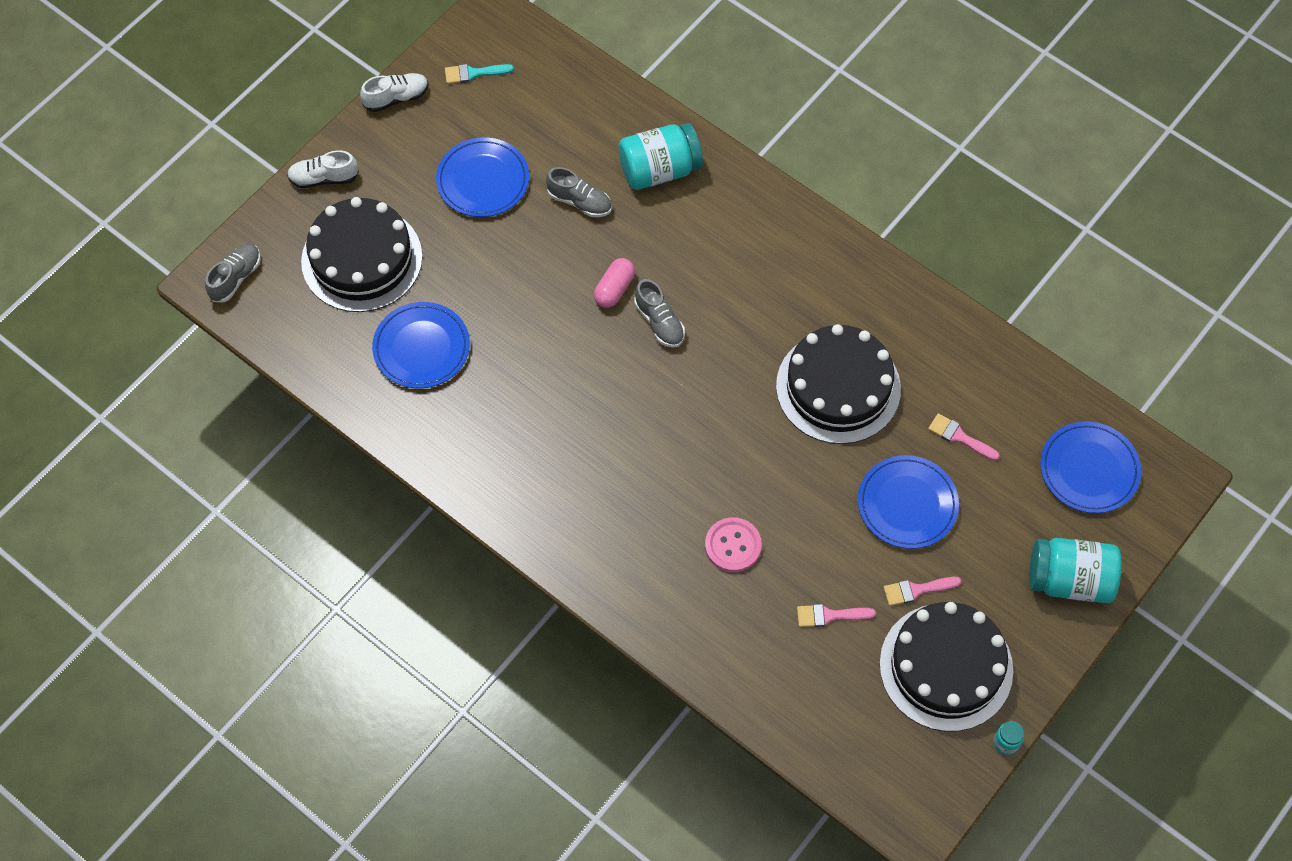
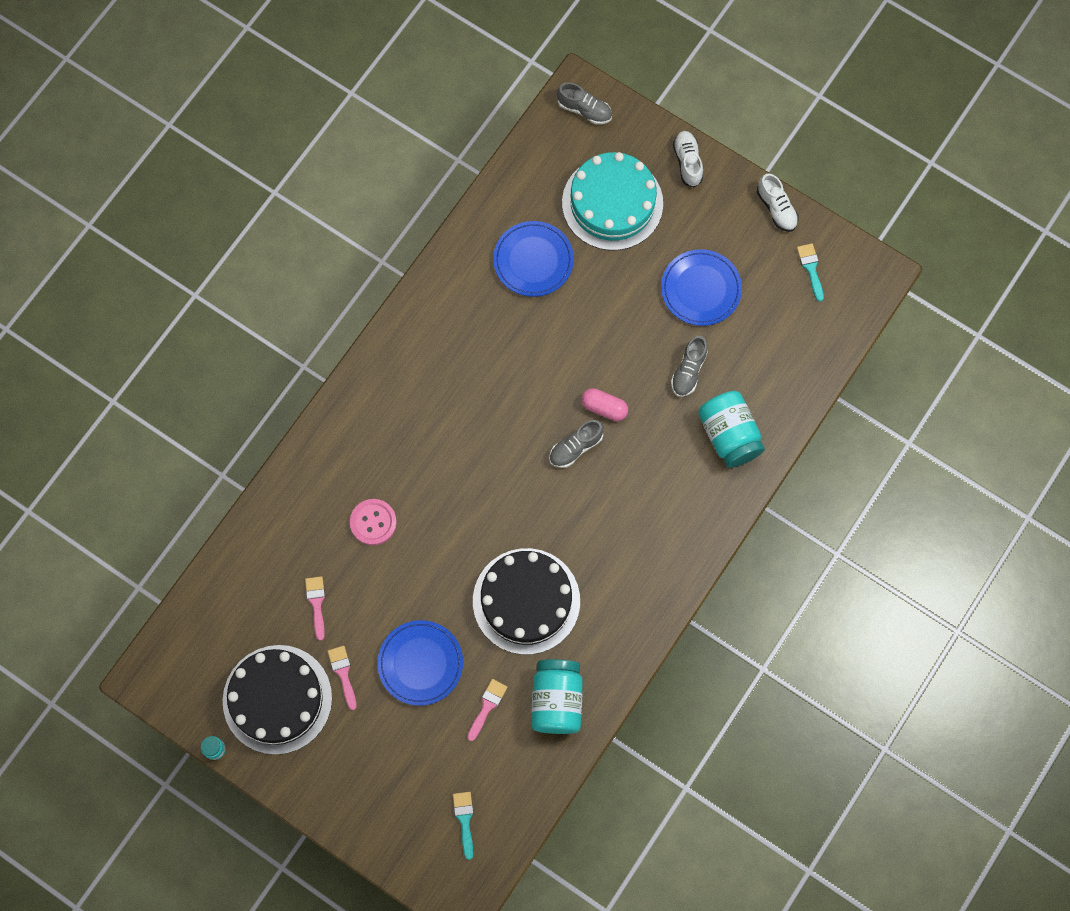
camera: 85 degrees right, 10 degrees up
black cake [301,197,422,312] -> turquoise cake [562,152,663,251]
turquoise jar [1029,538,1122,603] -> turquoise jar moved to [531,659,583,734]
blue plate [1040,421,1141,513] -> turquoise brush [453,792,474,860]

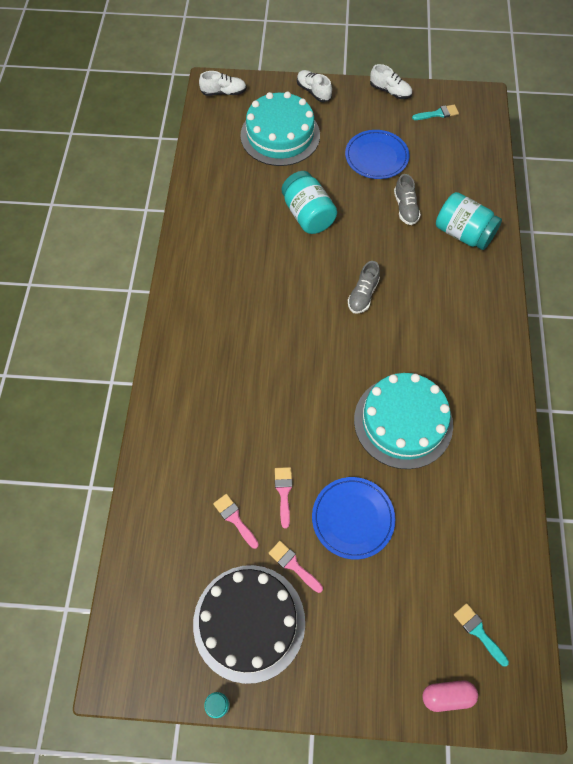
camera: 30 degrees left, 10 degrees down
pink button [350,499,397,545] -> none
pink brush [467,679,507,741] -> pink brush moved to [275,467,293,529]
black cake [473,548,580,655] -> turquoise cake [354,373,453,469]
blue plate [493,221,574,297] -> none
turquoise jar [531,659,583,734] -> turquoise jar moved to [282,171,337,234]
grey shoe [557,82,612,125] -> white shoe [199,71,247,96]
pink capsule [581,388,628,421] -> pink capsule moved to [422,680,478,712]
turquoise brush [797,243,824,302] -> turquoise brush turned 120 degrees clockwise [412,105,459,120]

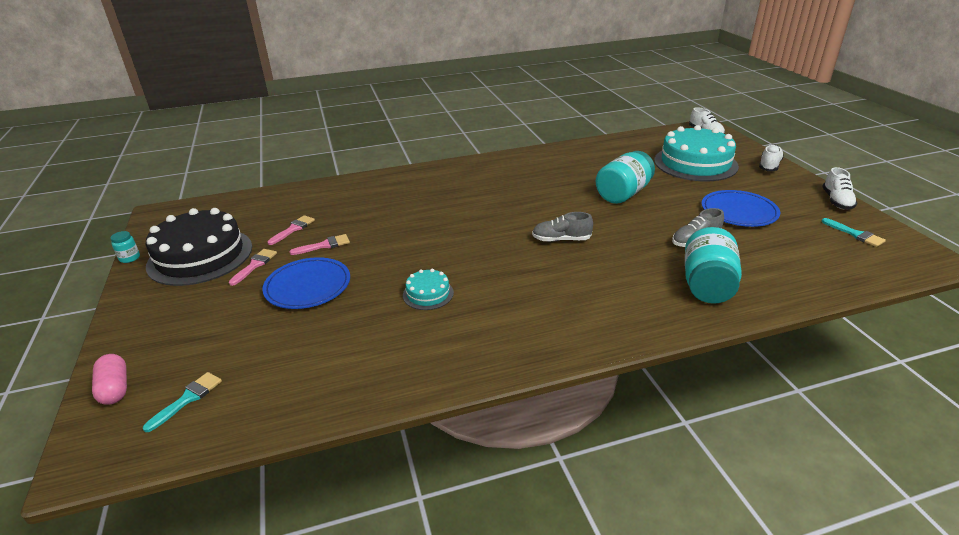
camera: 70 degrees right, 30 degrees down
turquoise cake [354,373,453,469] -> turquoise cake [403,269,454,310], size x0.46

